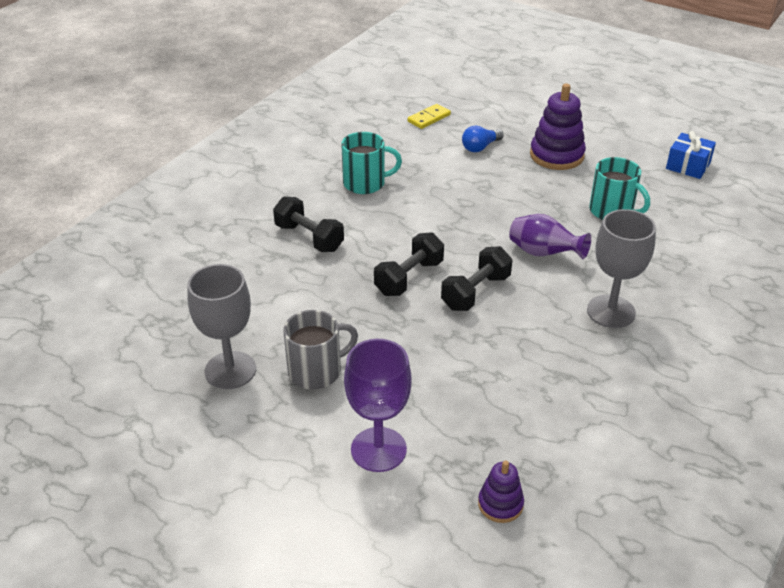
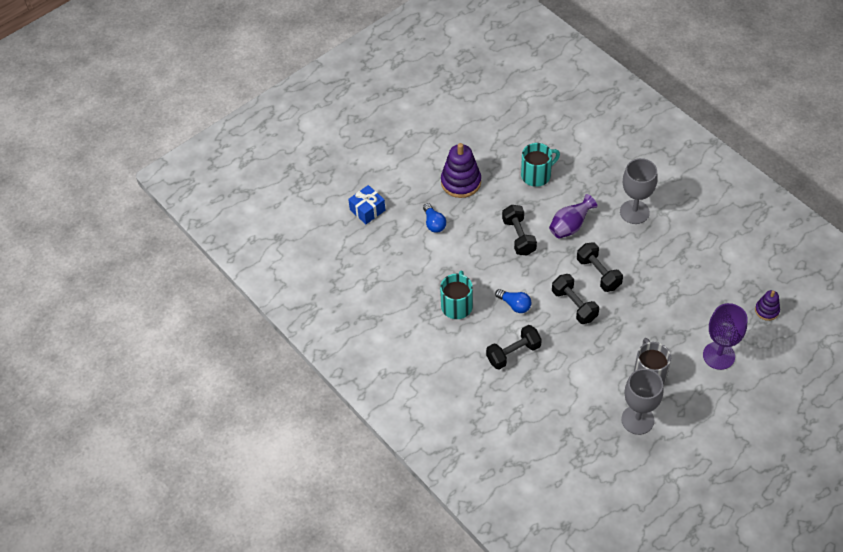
camera: 70 degrees left, 15 degrees up
yellow domino [408,104,451,129] -> none
blue gift [666,131,716,179] -> blue gift moved to [348,185,385,224]
none -> blue light bulb [495,289,531,313]
none -> black dumbbell [502,205,537,255]

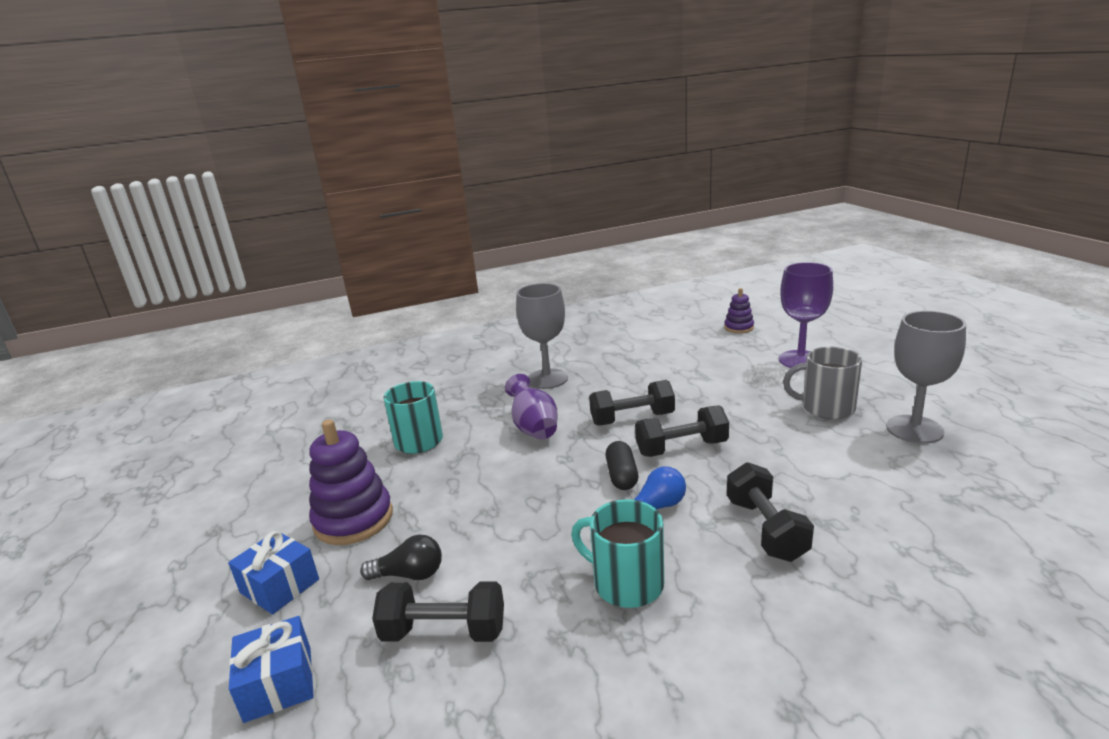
camera: 70 degrees left, 30 degrees down
blue light bulb [423,203,446,233] -> black light bulb [360,535,442,580]
black dumbbell [502,205,537,255] -> black dumbbell moved to [372,581,504,642]
none -> blue gift [228,531,319,615]
none -> black capsule [605,441,638,490]

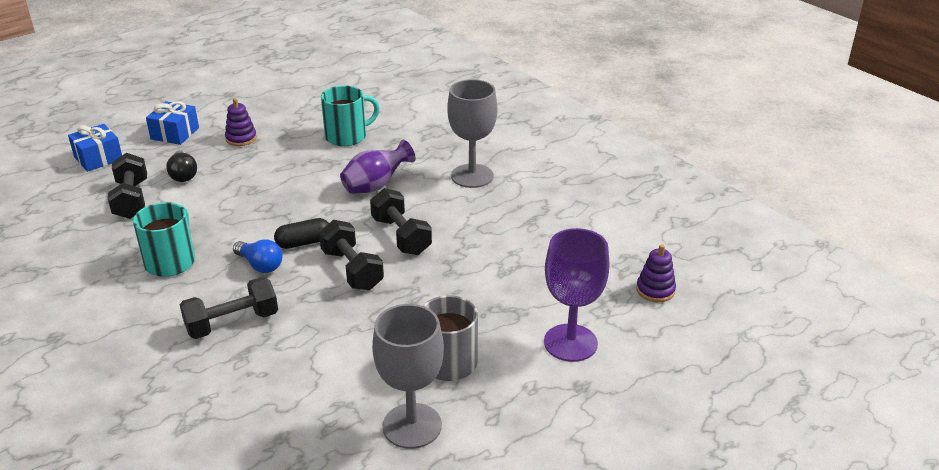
camera: 70 degrees right, 10 degrees up
purple stacking toy [309,419,393,545] -> purple stacking toy [225,98,257,146], size x0.55

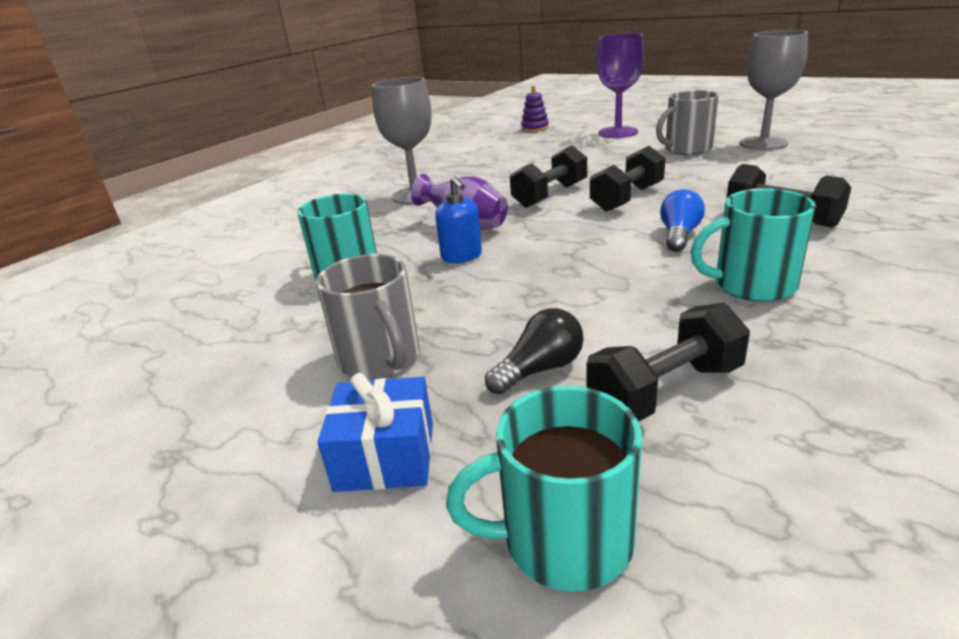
camera: 105 degrees left, 5 degrees down
blue gift [68,124,122,172] -> turquoise mug [446,386,642,592]
purple stacking toy [225,98,257,146] -> grey mug [316,254,420,380]
black capsule [274,218,329,249] -> none
none -> blue soap dispenser [435,176,482,263]

